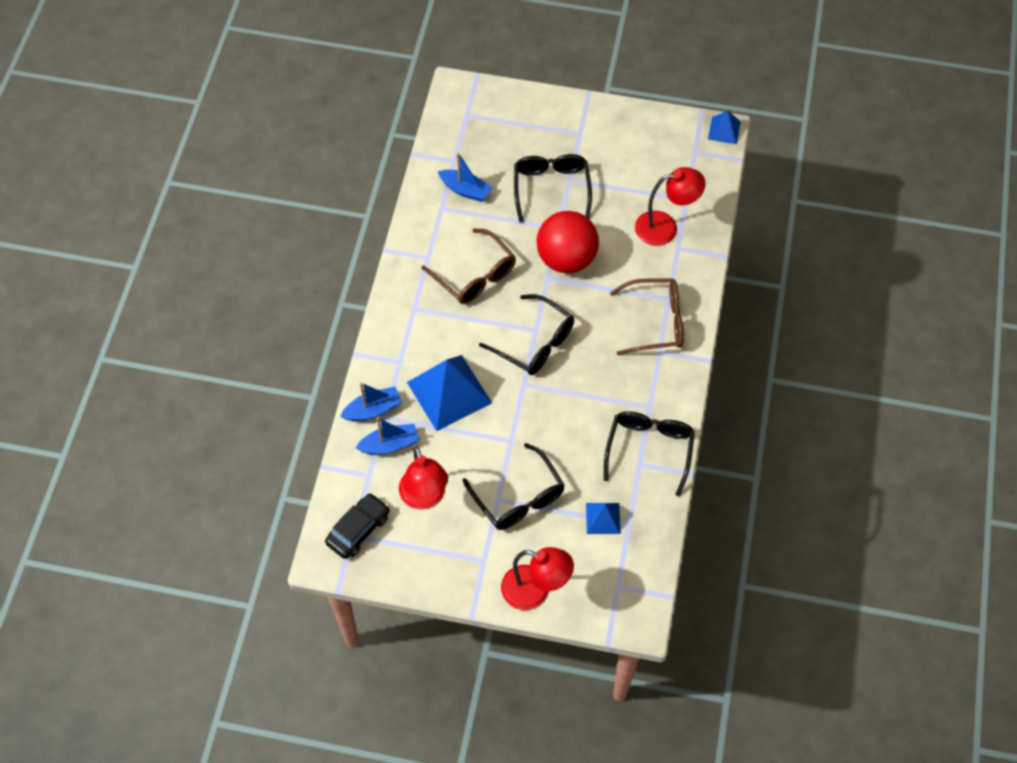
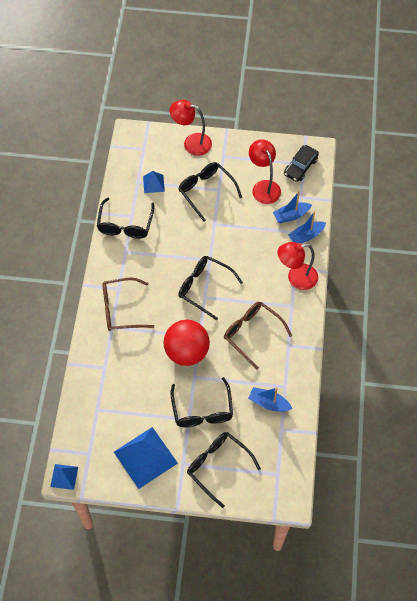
camera: 175 degrees right, 0 degrees up
blue pyramid [407,355,492,431] -> blue pyramid moved to [114,427,178,489]
red lamp [635,167,706,246] -> red lamp moved to [278,242,318,290]
none -> black glasses [187,432,261,508]

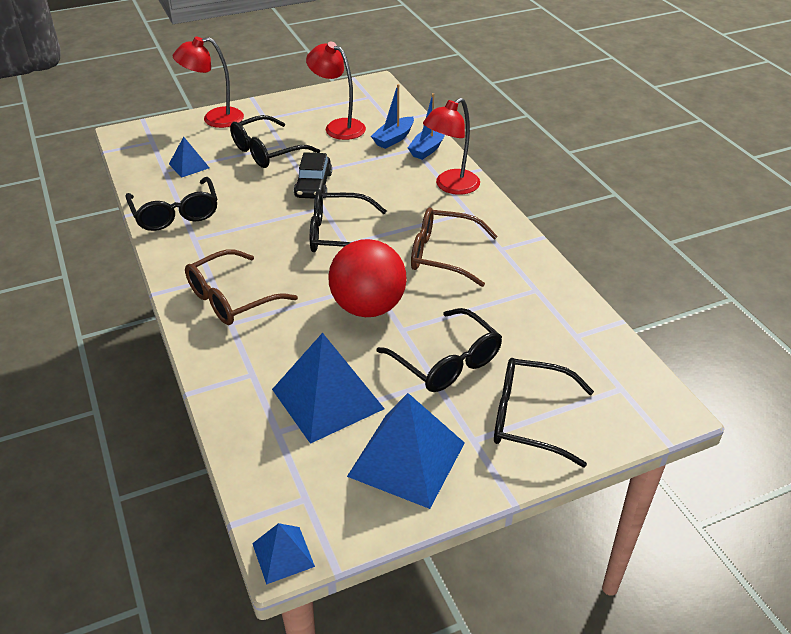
camera: 30 degrees left, 20 degrees down
black glasses [178,162,242,222] -> black glasses turned 60 degrees counterclockwise [230,115,320,168]
blue boat [248,387,292,412] -> none
black car [284,145,319,182] -> black car moved to [294,152,332,199]
none -> blue pyramid [272,333,385,444]

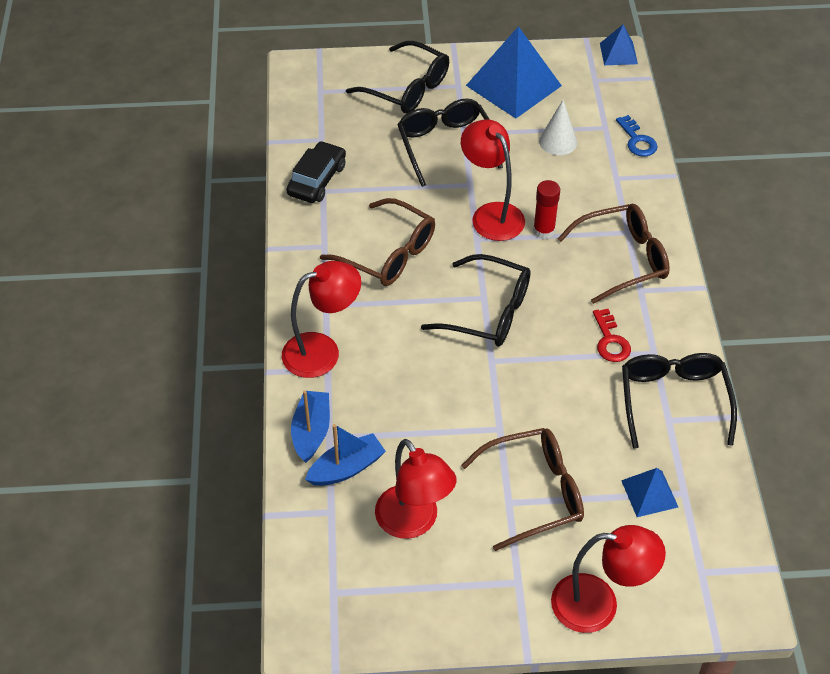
camera: 160 degrees left, 10 degrees up
black glasses [230,115,320,168] -> brown glasses [461,428,584,551]
blue pyramid [272,333,385,444] -> white cone [539,100,577,155]
black car [294,152,332,199] -> black car moved to [286,141,346,203]
red ball [328,239,407,317] -> red lamp [461,119,525,241]
blue boat [408,93,445,160] -> blue boat turned 45 degrees counterclockwise [291,390,330,463]
none -> red glue stick [533,180,560,239]
none -> red key [593,309,631,362]
none -> blue key [616,115,657,156]

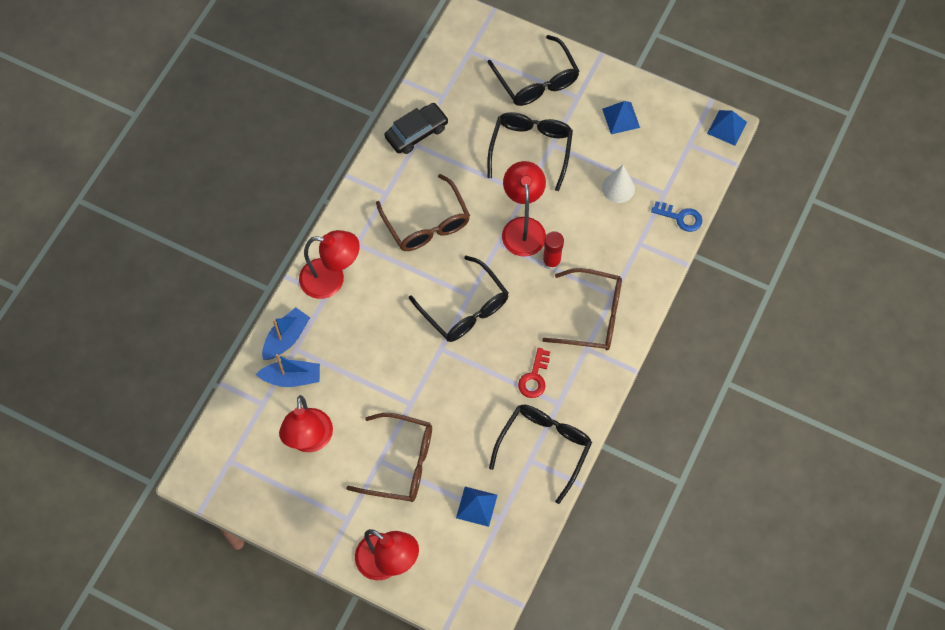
camera: 30 degrees right, 15 degrees up
blue pyramid [466,26,562,118] -> blue pyramid [602,101,640,134], size x0.51
blue key [616,115,657,156] -> blue key turned 75 degrees counterclockwise [651,201,702,232]

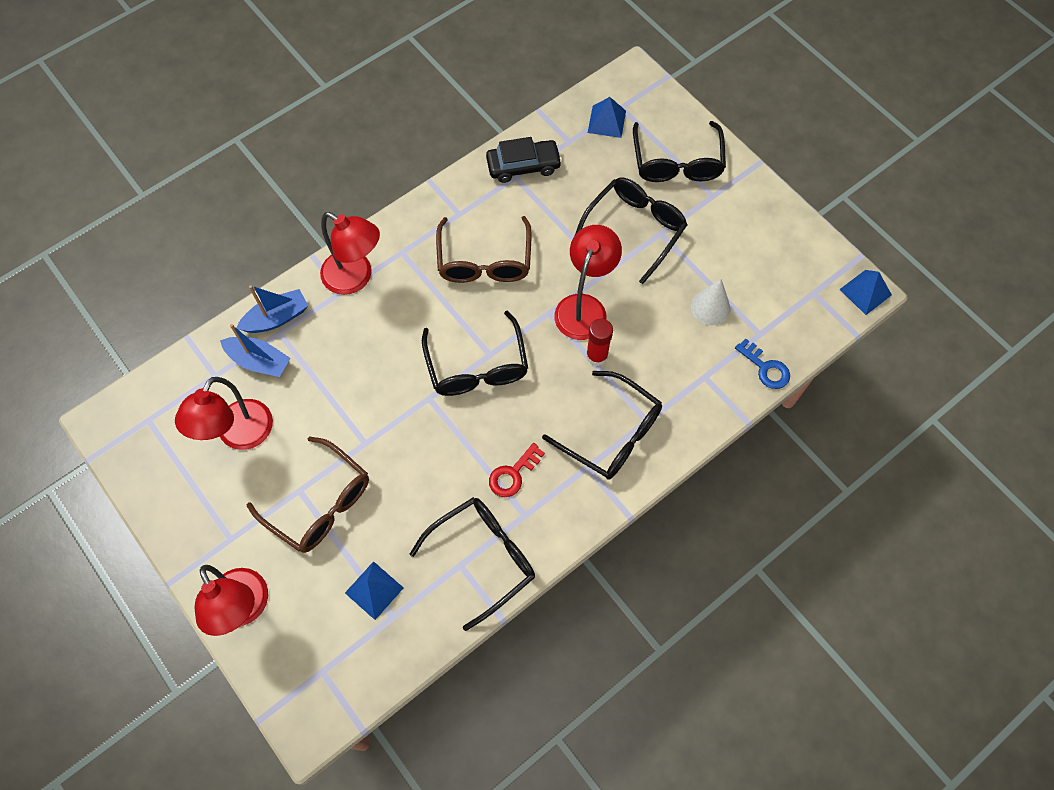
camera: 25 degrees right, 0 degrees up
brown glasses [542,268,622,350] -> black glasses [542,371,662,480]
blue pyramid [602,101,640,134] -> blue pyramid moved to [588,97,626,138]

